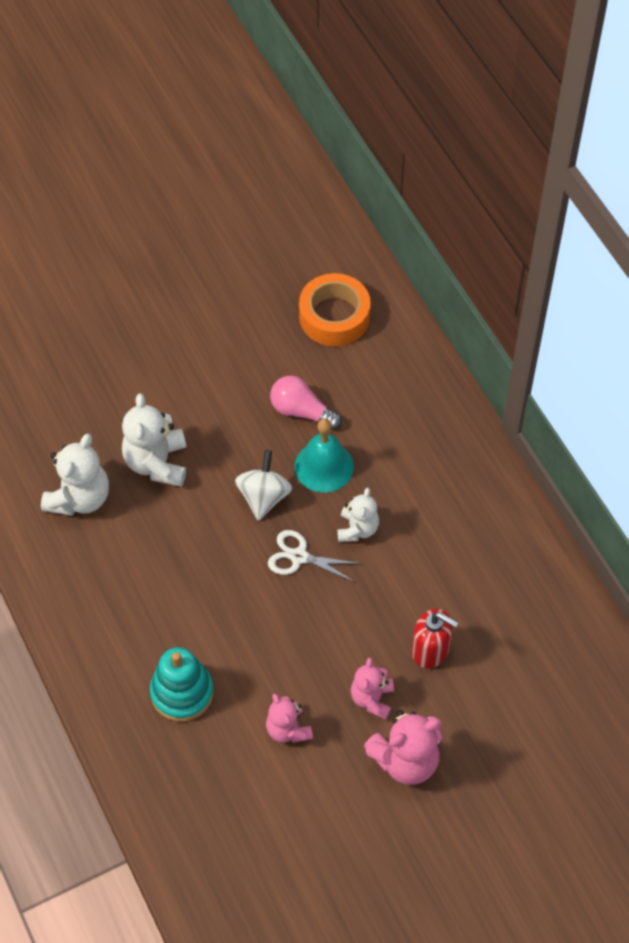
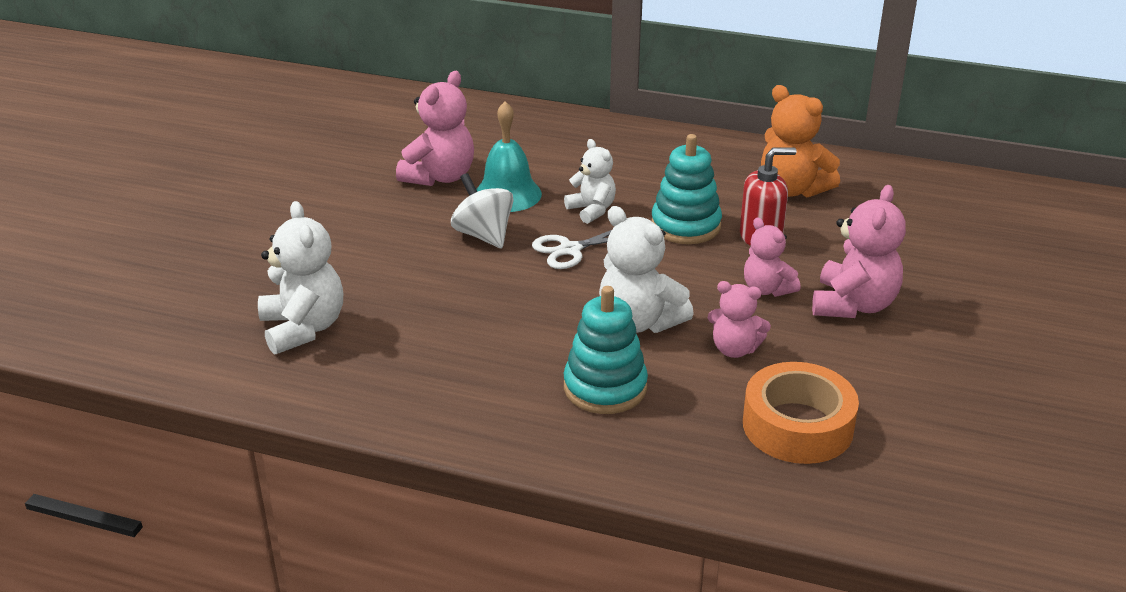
camera: 45 degrees left, 25 degrees down
white teddy bear [122,393,186,487] -> white teddy bear moved to [599,206,694,333]
pink light bulb [270,376,342,430] -> pink teddy bear [396,71,474,186]
orange tape [299,273,371,346] -> orange tape moved to [743,362,859,464]
none -> turquoise stacking toy [651,134,722,244]
none -> orange teddy bear [761,85,840,198]

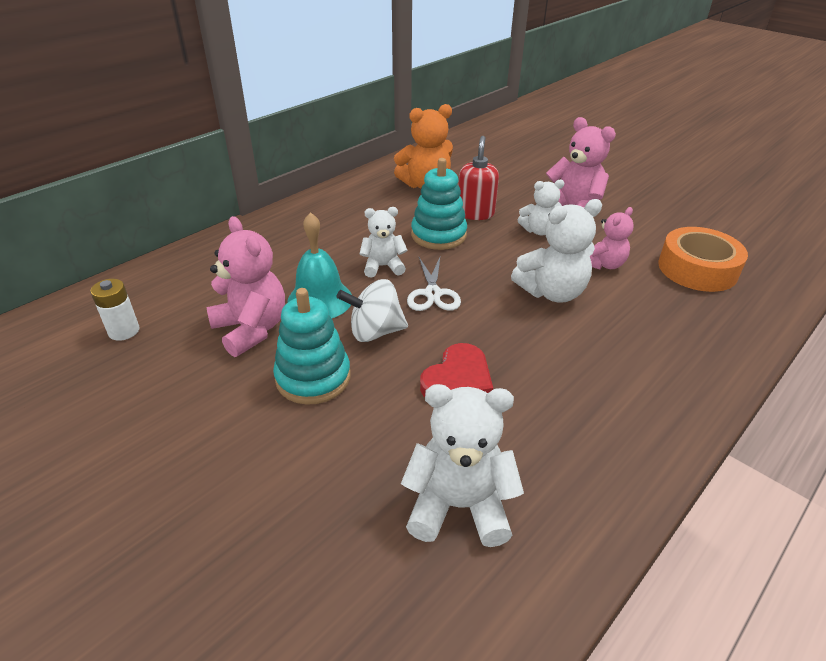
camera: 65 degrees left, 5 degrees up
turquoise stacking toy [564,286,648,414] -> turquoise stacking toy moved to [273,288,350,405]
pink teddy bear [744,218,801,297] -> white teddy bear [518,180,564,235]
none -> white battery [90,279,139,341]
none -> red heart [420,343,493,397]

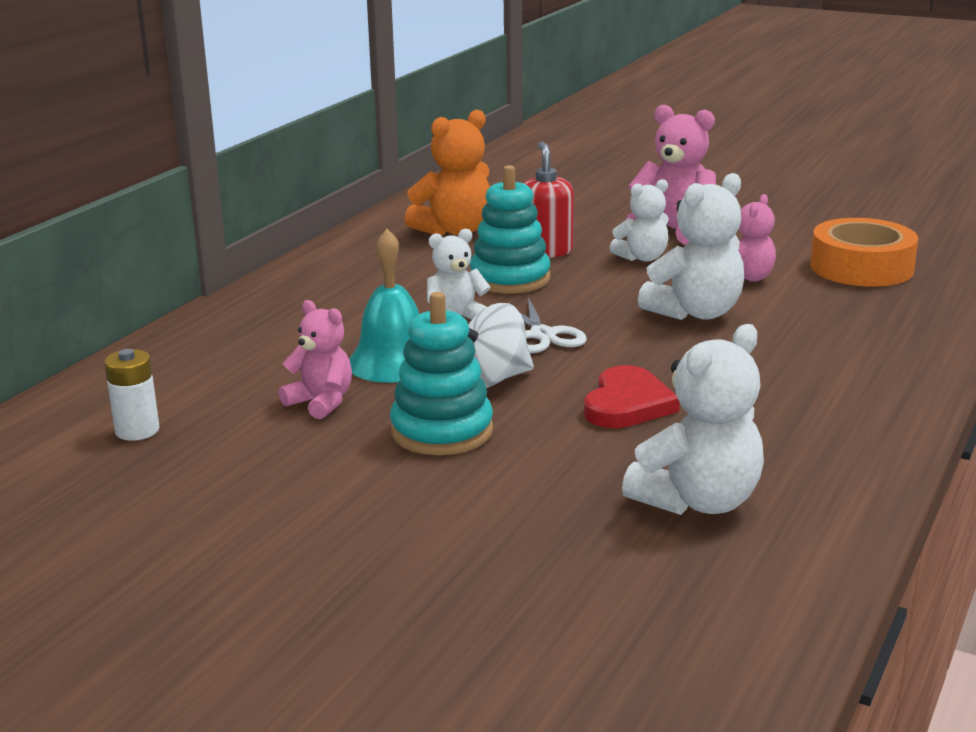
camera: 15 degrees left, 15 degrees down
pink teddy bear [207,216,285,357] -> pink teddy bear [279,300,352,419], size x0.63
white teddy bear [401,384,524,547] -> white teddy bear turned 150 degrees clockwise [622,324,764,515]

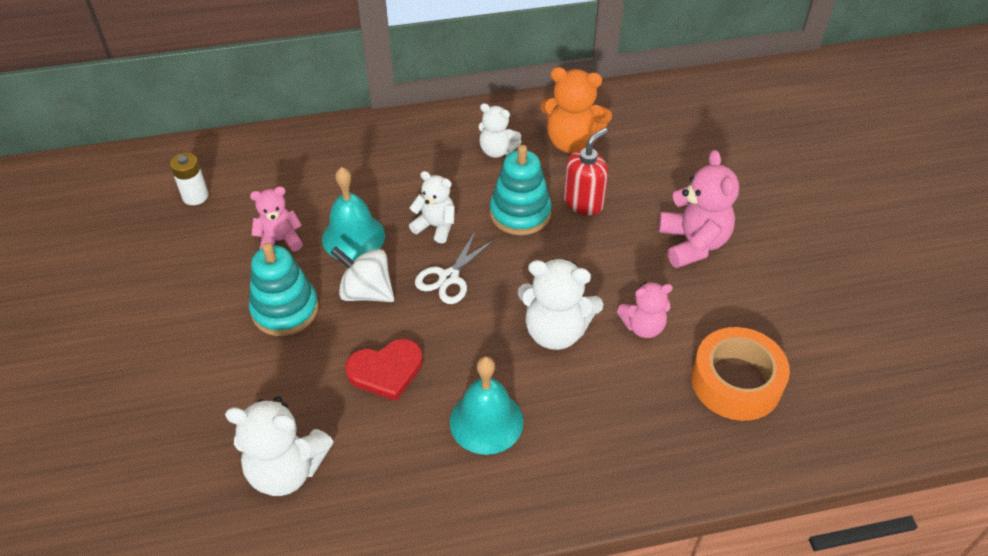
camera: 50 degrees right, 25 degrees up
pink teddy bear [279,300,352,419] -> pink teddy bear turned 105 degrees counterclockwise [250,186,303,251]
white teddy bear [610,179,669,262] -> white teddy bear moved to [479,103,522,158]
none -> turquoise bell [450,356,524,455]

